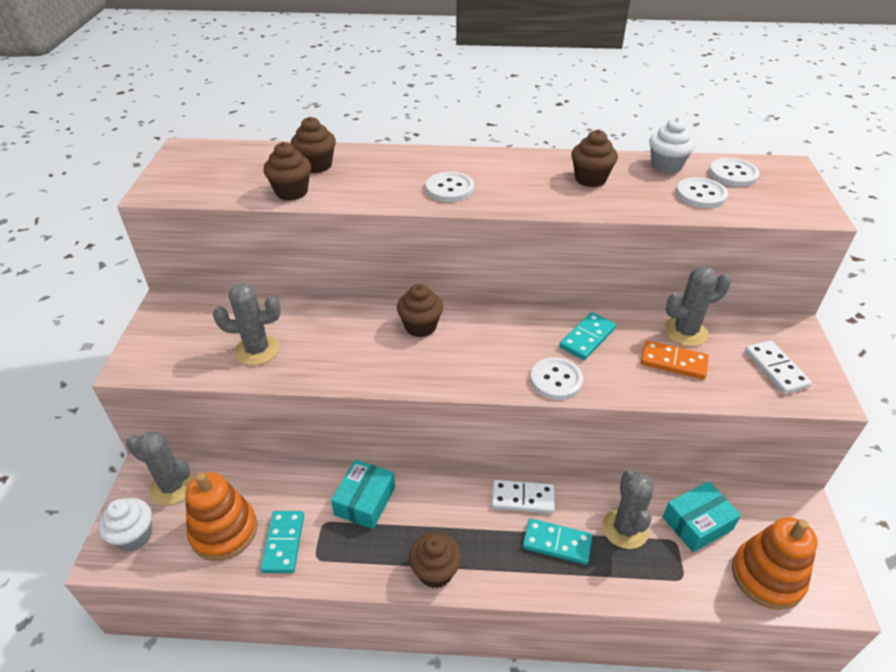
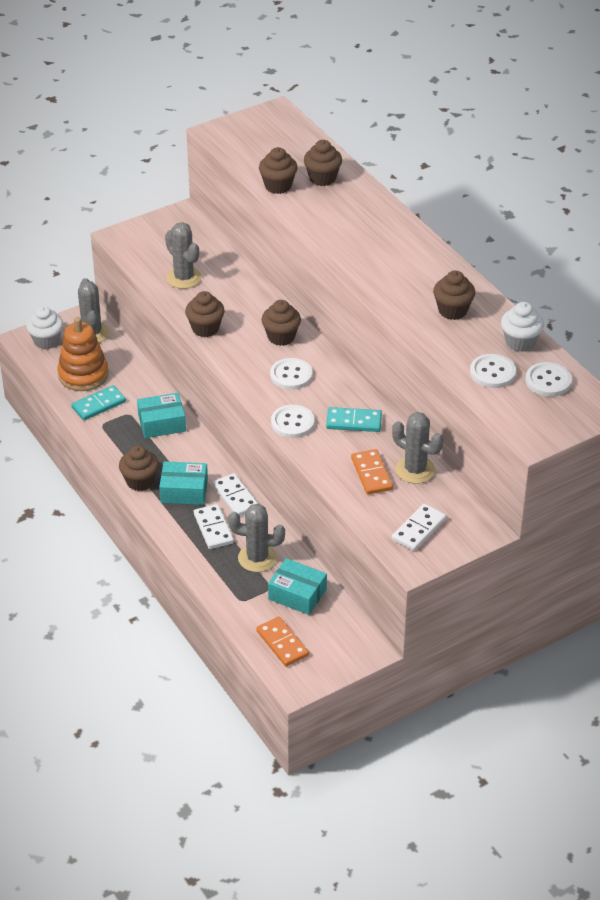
camera: 55 degrees right, 0 degrees up
white button [426,171,474,202] -> white button moved to [270,358,312,390]
turquoise domino [523,519,592,565] -> white domino [194,504,234,549]
grey cactus [602,470,654,549] -> grey cactus turned 45 degrees clockwise [228,504,285,572]
orange stacking toy [732,517,818,610] -> orange domino [256,617,309,667]
none -> turquoise box [159,461,208,505]
none -> brown cupcake [185,291,225,337]

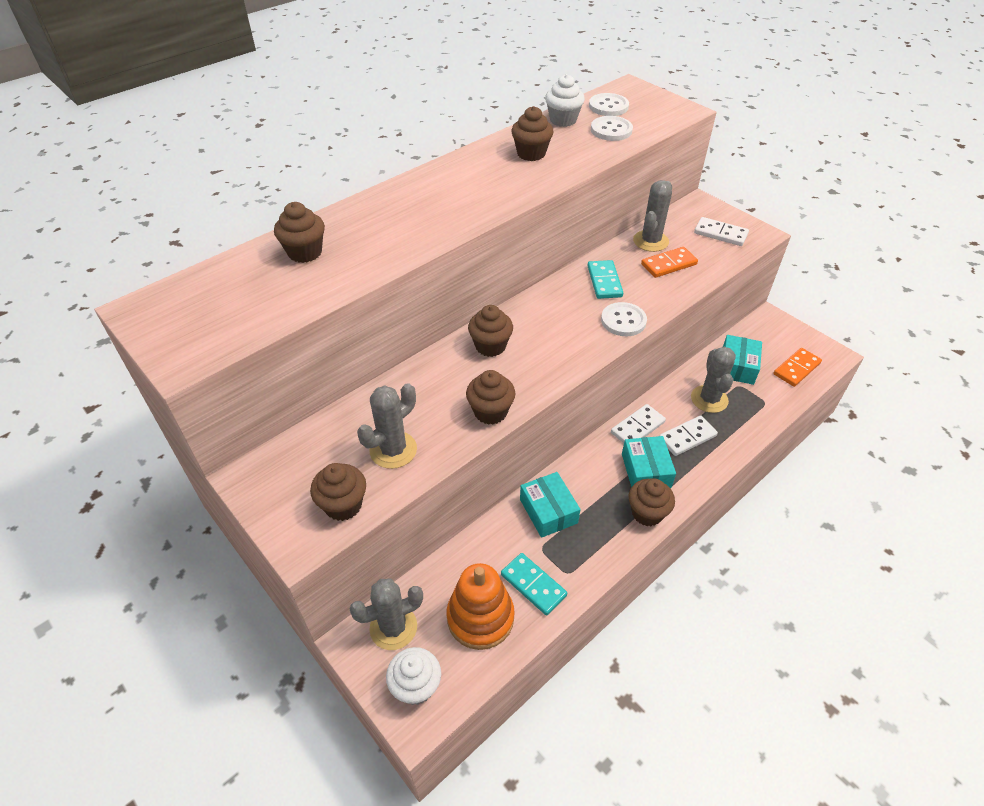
camera: 100 degrees left, 5 degrees up
brown cupcake [259,147,298,194] -> brown cupcake moved to [310,463,366,521]
white button [270,358,312,390] -> none

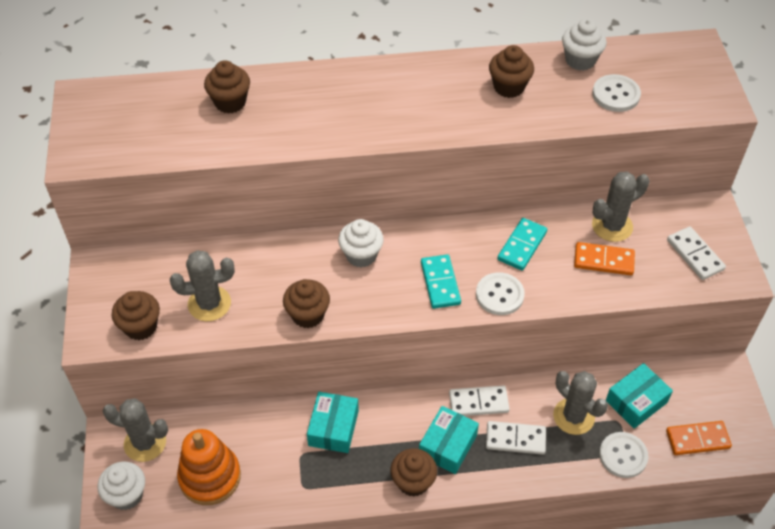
camera: 35 degrees right, 5 degrees up
brown cupcake [468,305,513,357] -> white cupcake [338,219,384,267]
turquoise domino [501,553,567,615] -> turquoise domino moved to [421,255,461,309]
white button [589,93,629,116] -> white button moved to [599,432,649,478]
grey cactus [691,347,736,413] -> grey cactus turned 75 degrees counterclockwise [553,371,608,435]

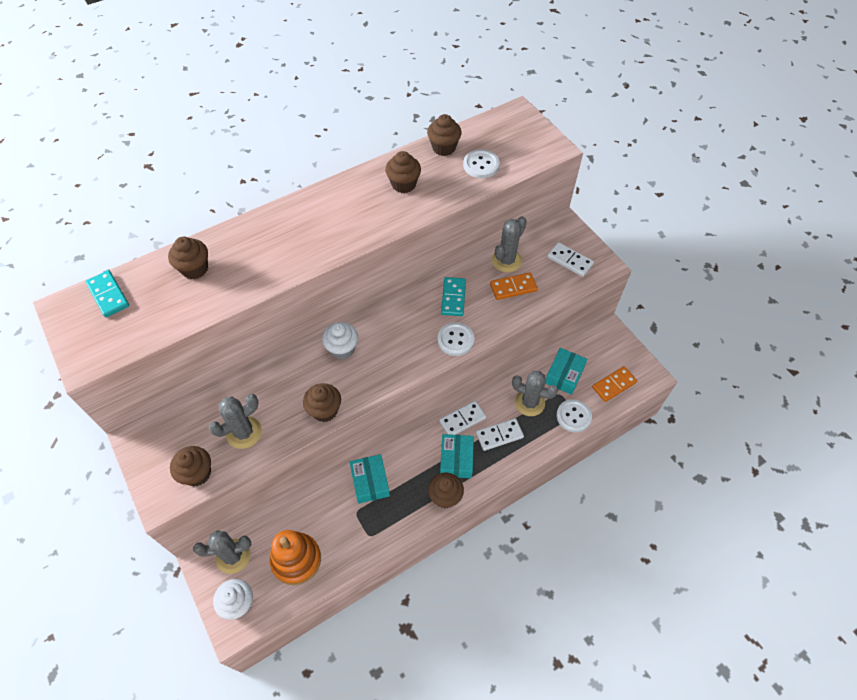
camera: 25 degrees left, 5 degrees up
turquoise domino [421,255,461,309] -> turquoise domino moved to [86,270,129,317]
white cupcake [562,18,607,71] -> brown cupcake [427,114,461,156]

